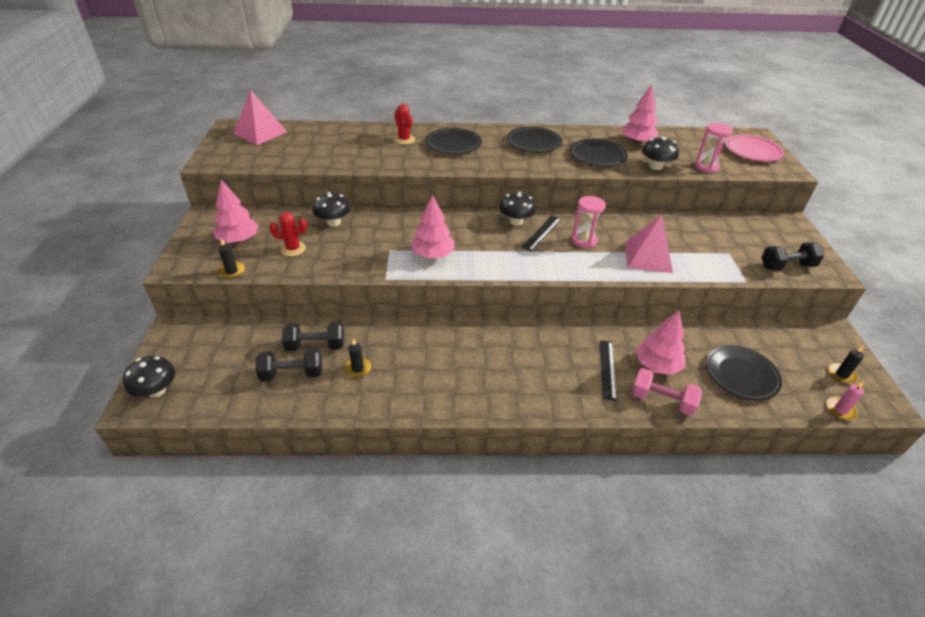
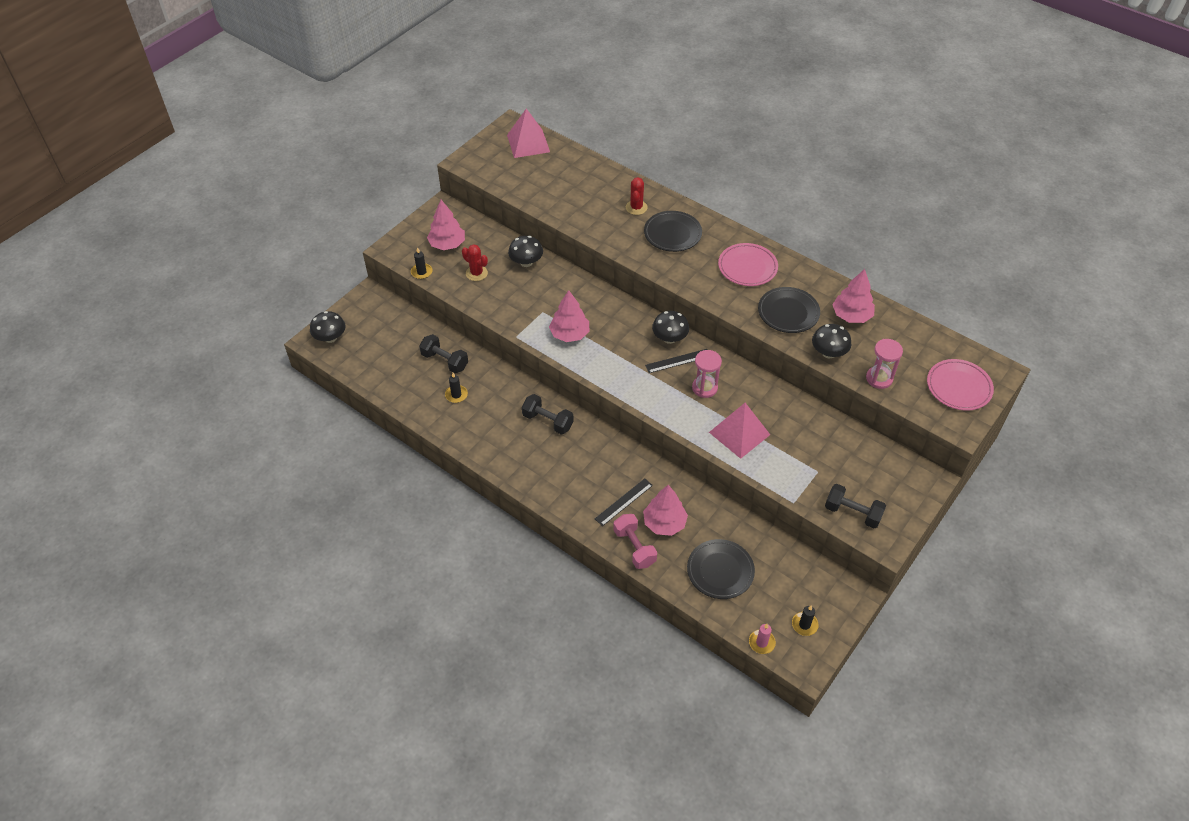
camera: 40 degrees right, 10 degrees up
black dumbbell [256,348,322,382] -> black dumbbell moved to [522,394,574,434]
black plate [507,127,562,153] -> pink plate [718,243,778,286]

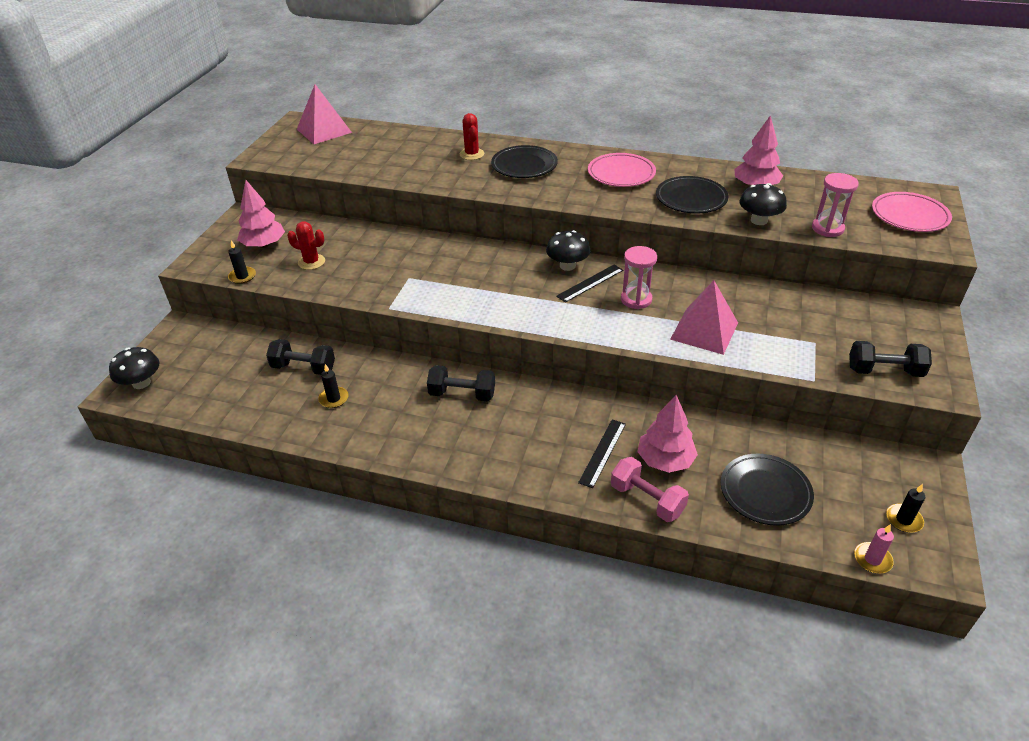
camera: 20 degrees left, 10 degrees down
black mushroom [508,236,543,267] -> none
pink tree [549,290,589,342] -> none

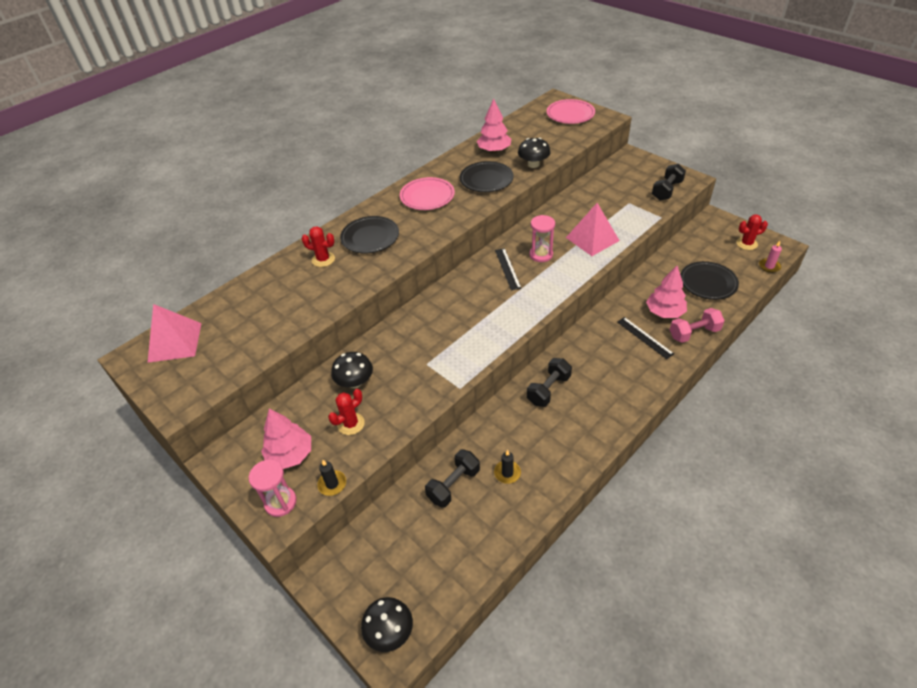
camera: 60 degrees left, 5 degrees up
black mushroom [546,230,590,271] -> black mushroom moved to [331,352,373,388]
pink hourglass [812,173,859,237] -> pink hourglass moved to [249,460,297,517]
black candle [886,484,925,533] -> red cactus [736,215,768,250]

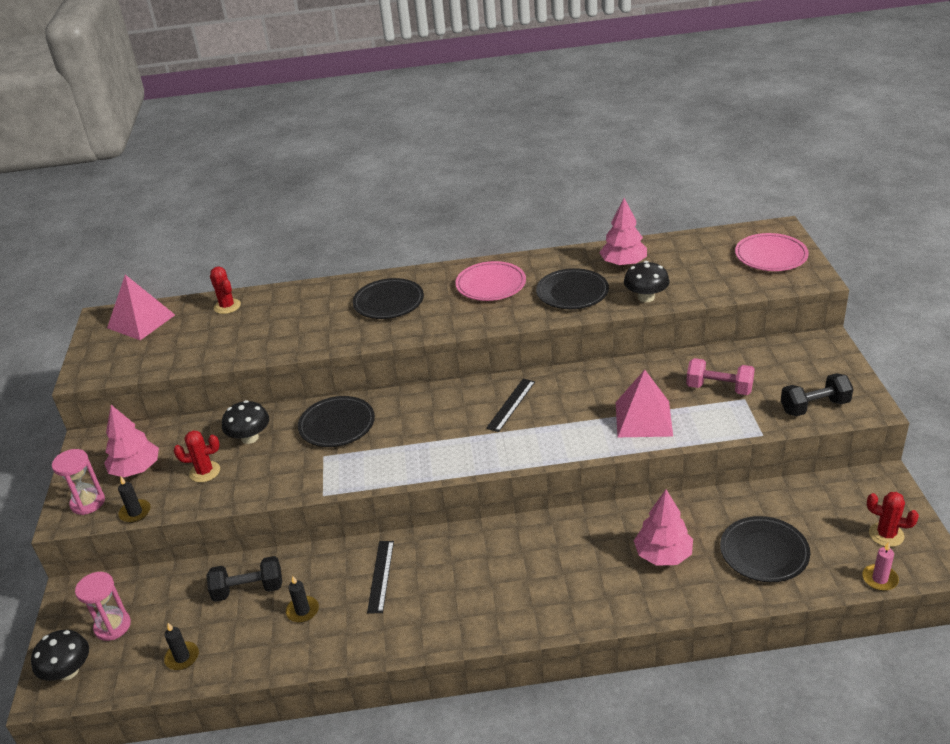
camera: 40 degrees right, 10 degrees down
red cactus [302,226,335,267] -> red cactus moved to [210,267,241,314]
black dumbbell [527,358,572,407] -> none
pink hourglass [530,215,555,262] -> pink hourglass moved to [75,572,131,641]
black ruler [617,317,674,359] -> black ruler moved to [367,541,394,613]
pink dumbbell [670,308,725,343] -> pink dumbbell moved to [686,358,755,395]
none -> black candle [164,623,199,670]
none -> black plate [298,396,375,447]

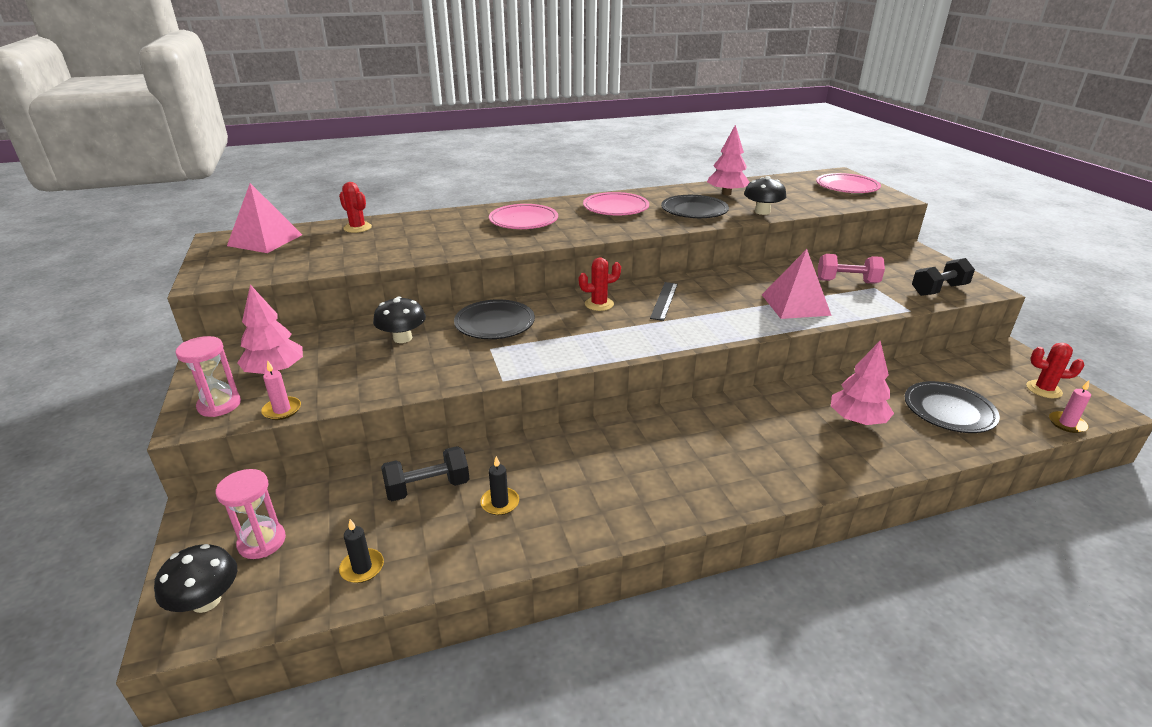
camera: 15 degrees left, 5 degrees down
black candle [118,477,151,523] -> pink candle [261,360,301,420]
red cactus [174,430,220,483] -> red cactus moved to [579,258,621,311]
black plate [353,278,424,319] -> pink plate [489,204,558,229]
black ruler [367,541,394,613] -> none

